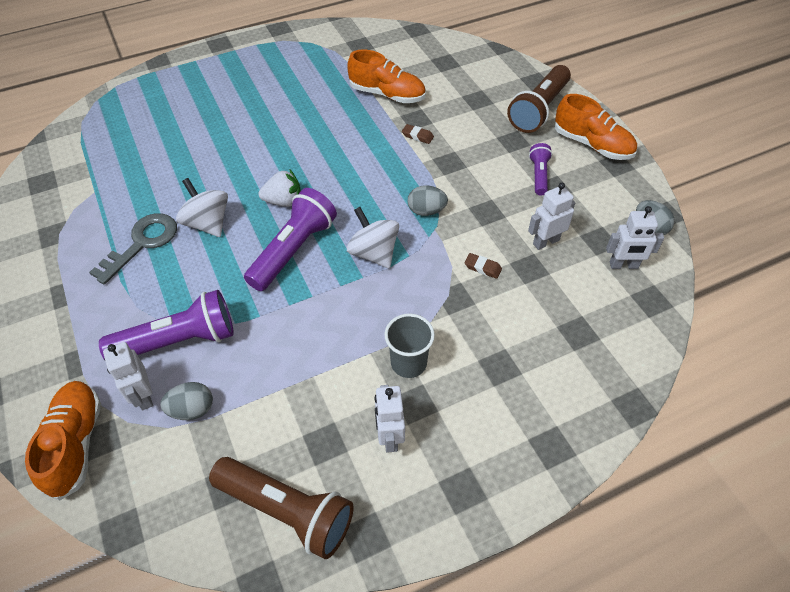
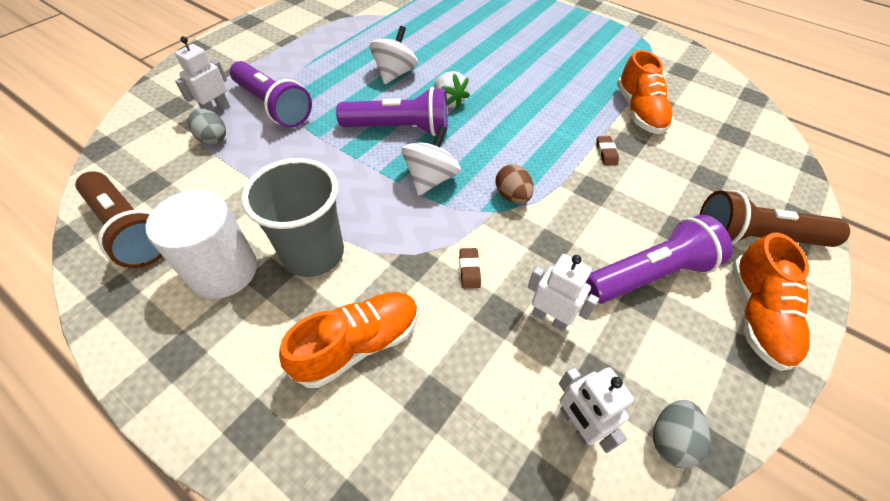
camera: 60 degrees right, 0 degrees up
orange shoe [25,381,101,500] -> orange shoe moved to [279,292,418,388]
grey key [89,213,177,284] -> none
brown flashlight [209,457,354,559] -> brown flashlight turned 45 degrees counterclockwise [75,171,163,268]
white robot [375,385,405,453] -> white cylinder [145,190,257,299]
grey cup [384,314,435,378] -> grey cup [241,158,344,277], size x1.58
grey egg [408,185,448,216] -> brown egg [496,164,534,204]
purple flashlight [529,143,552,196] -> purple flashlight [586,215,733,304], size x1.86

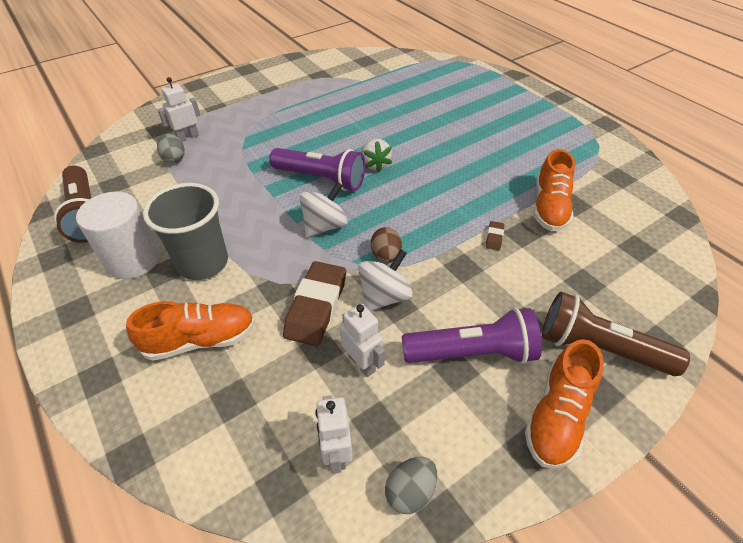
camera: 20 degrees right, 5 degrees down
purple flashlight [230,61,312,128] -> none
white spinning top [370,26,418,84] -> white spinning top moved to [358,249,413,311]
brown eraser [460,248,481,289] -> brown eraser [283,261,346,346], size x2.35

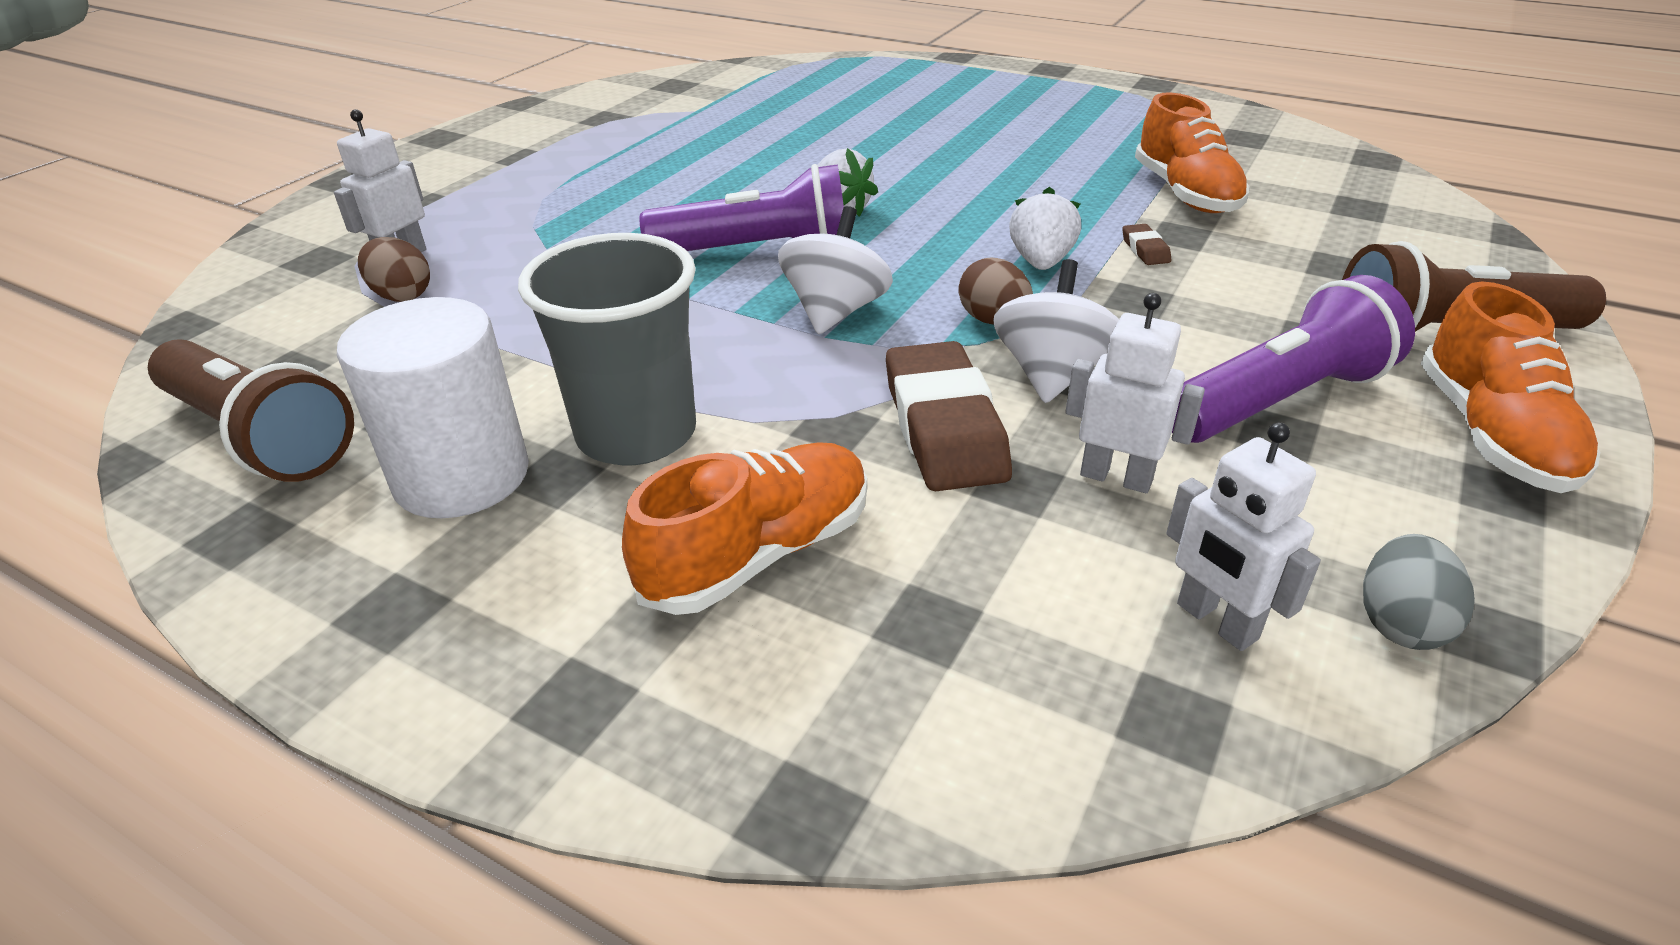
camera: 25 degrees left, 10 degrees down
grey egg [157,133,185,163] -> brown egg [358,237,430,302]
none -> white strawberry [1009,187,1081,270]

